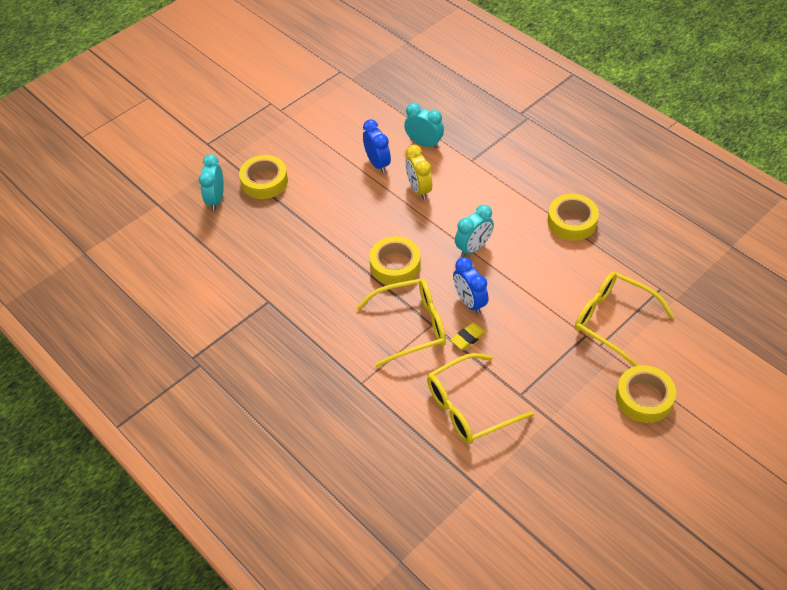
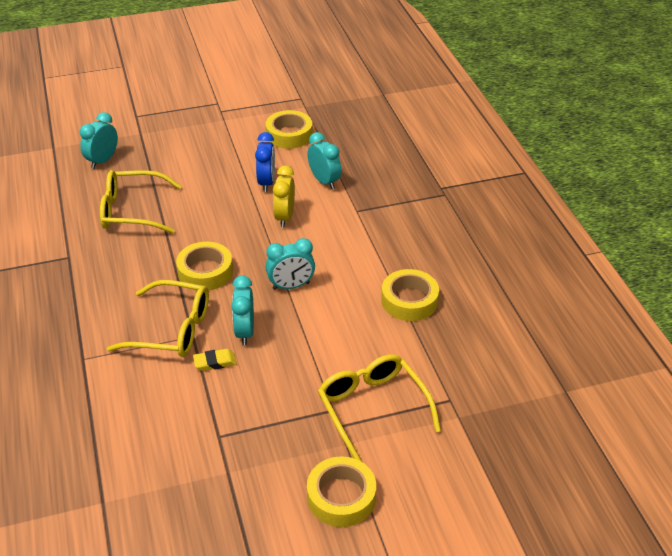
camera: 25 degrees right, 10 degrees down
yellow tape [239,155,288,199] -> yellow tape moved to [266,110,313,149]
yellow glasses [427,353,534,444] -> yellow glasses moved to [100,170,182,234]
blue clock [453,257,488,314] -> turquoise clock [231,275,254,345]

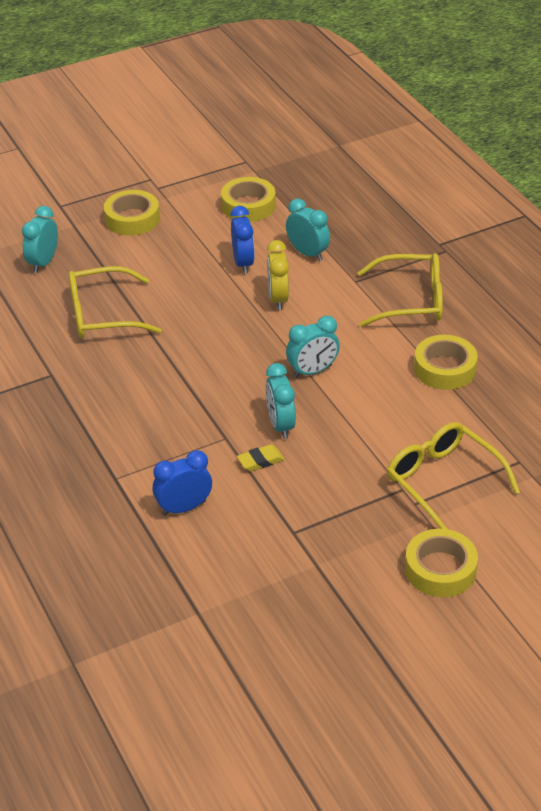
camera: 10 degrees left, 0 degrees up
yellow glasses [107,280,209,357] -> yellow glasses moved to [357,253,443,327]
yellow tape [176,242,233,291] -> yellow tape moved to [104,190,160,236]
none -> blue clock [153,450,212,516]

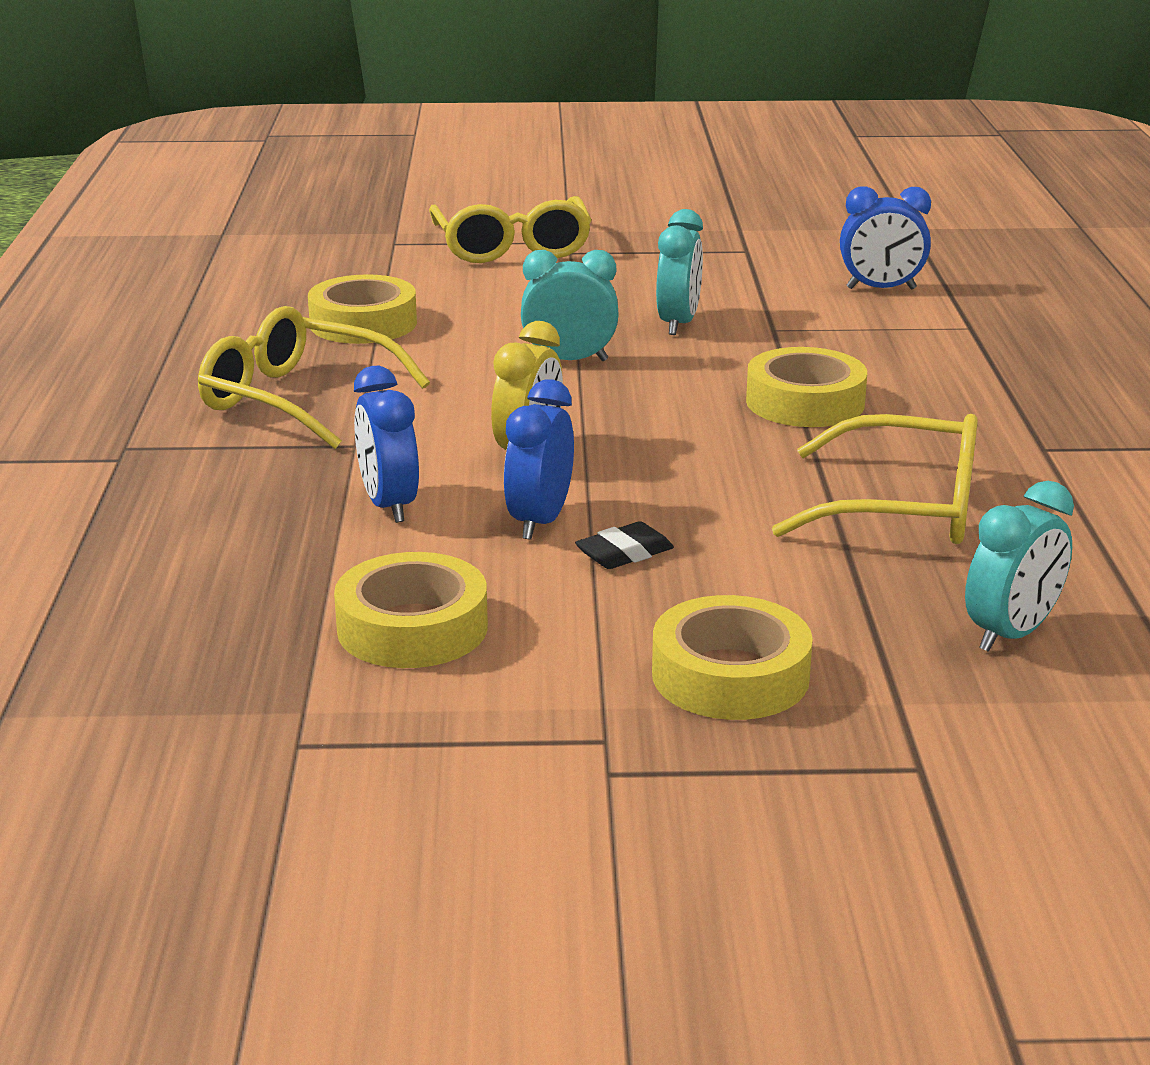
camera: 155 degrees left, 15 degrees down
yellow eraser [237,444,285,471] -> none
turquoise clock [286,198,330,261] -> blue clock [354,366,419,523]
yellow tape [405,529,478,597] -> yellow tape moved to [746,347,867,427]
none -> black eraser [575,521,674,569]

